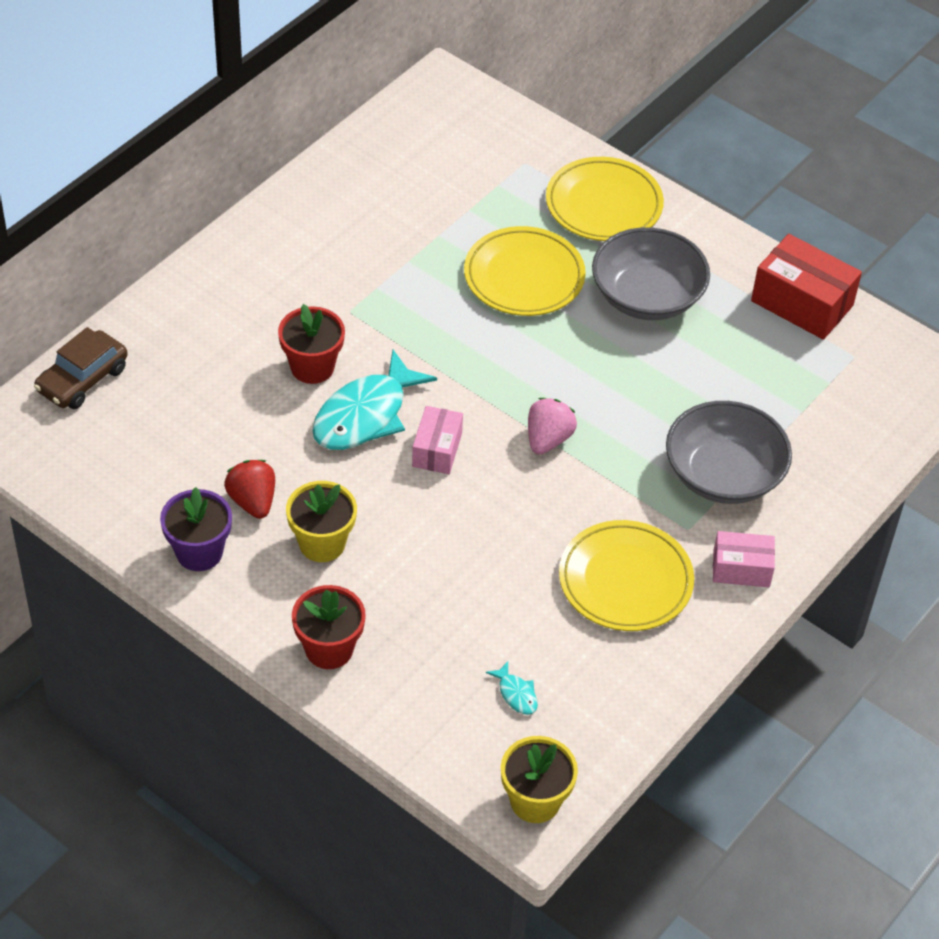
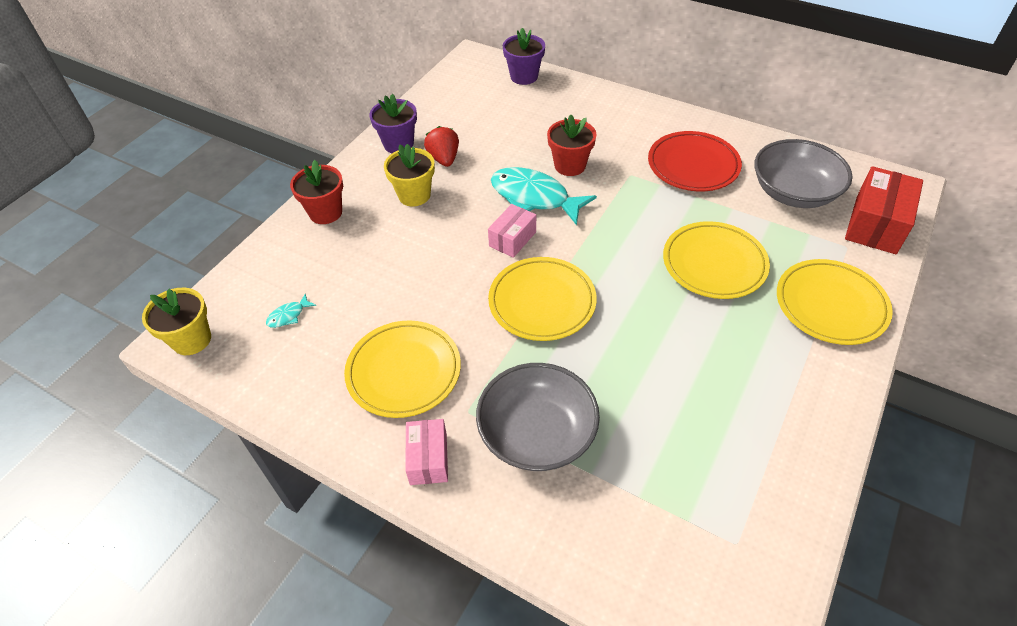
camera: 85 degrees right, 0 degrees up
brown car [34,327,128,409] -> purple flower pot [503,28,545,85]
red strawberry [224,460,275,519] -> red strawberry turned 75 degrees counterclockwise [424,126,459,167]
pink box [412,406,463,474] -> pink box turned 60 degrees counterclockwise [488,204,536,258]
pink strawberry [528,398,577,455] -> yellow plate [488,257,597,341]
grey bowl [592,227,710,320] -> grey bowl moved to [754,139,852,208]
red box [751,234,862,340] -> red box moved to [845,166,923,254]
none -> red plate [648,131,742,191]

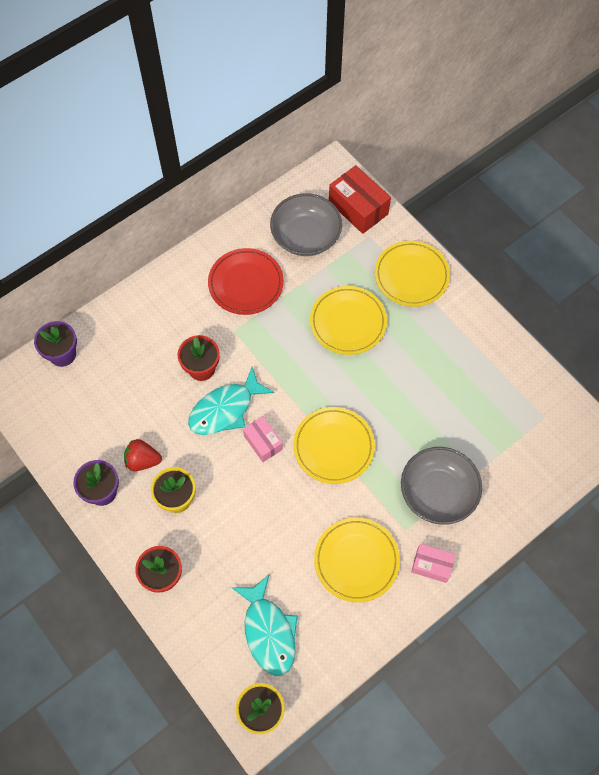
camera: 70 degrees left, 15 degrees up
turquoise fish [266,294,316,328] -> turquoise fish [232,574,298,676], size x2.40

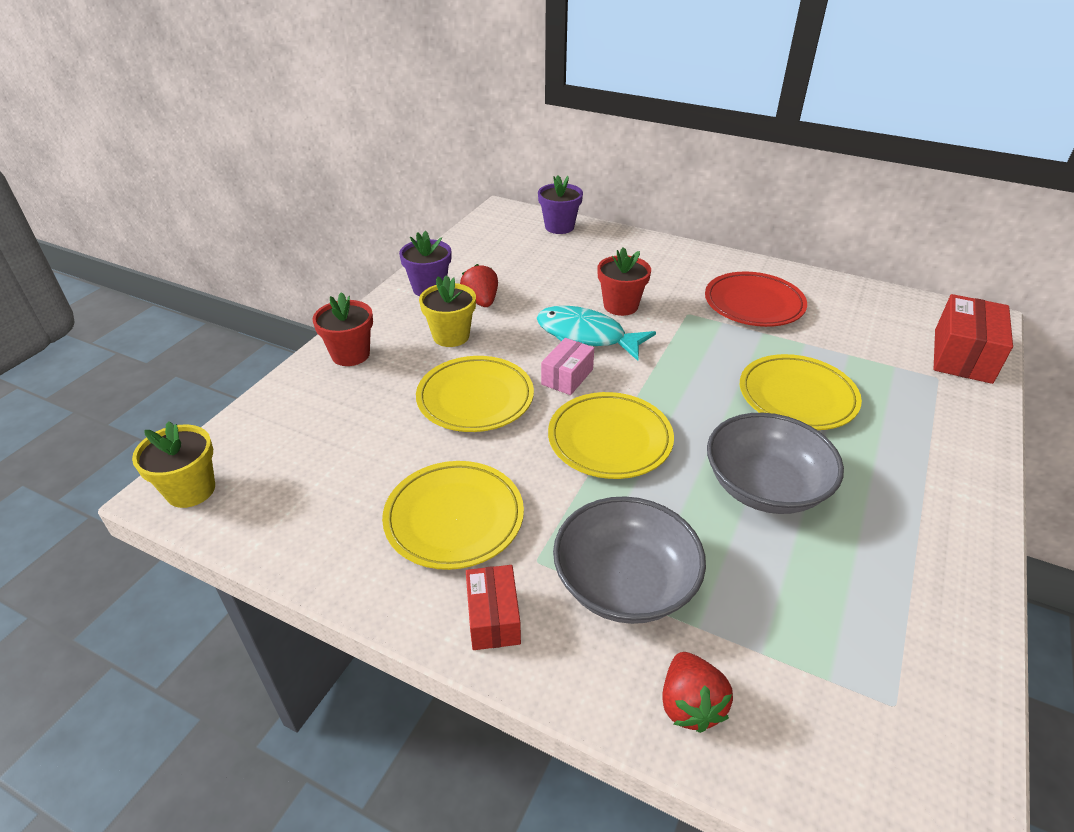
camera: 65 degrees right, 25 degrees down
turquoise fish [232,574,298,676] -> none
grey bowl [270,193,342,256] -> grey bowl moved to [707,413,844,514]
yellow plate [375,241,450,307] -> yellow plate moved to [416,356,534,432]
pink box [411,544,455,583] -> red box [466,565,521,650]
none -> red strawberry [662,652,733,733]

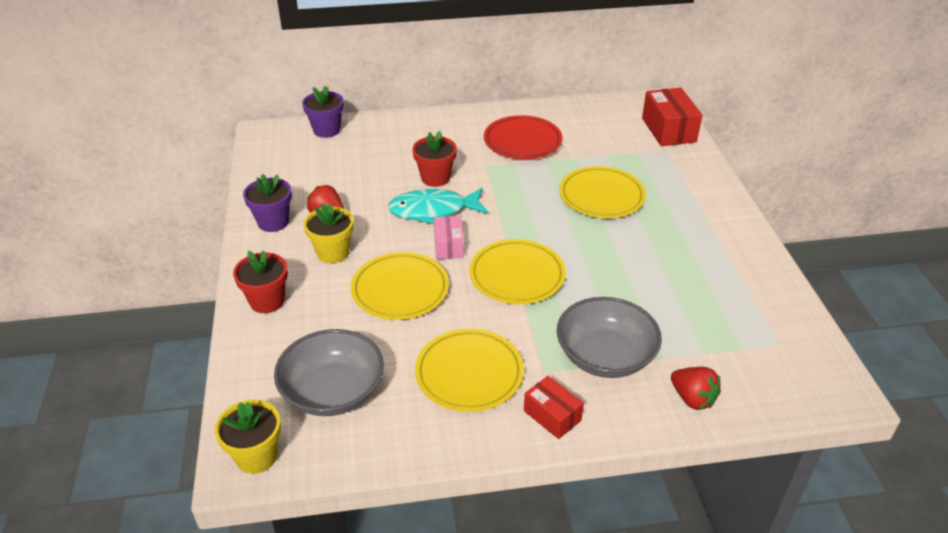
camera: 35 degrees left, 0 degrees up
grey bowl [707,413,844,514] -> grey bowl moved to [274,329,384,416]

